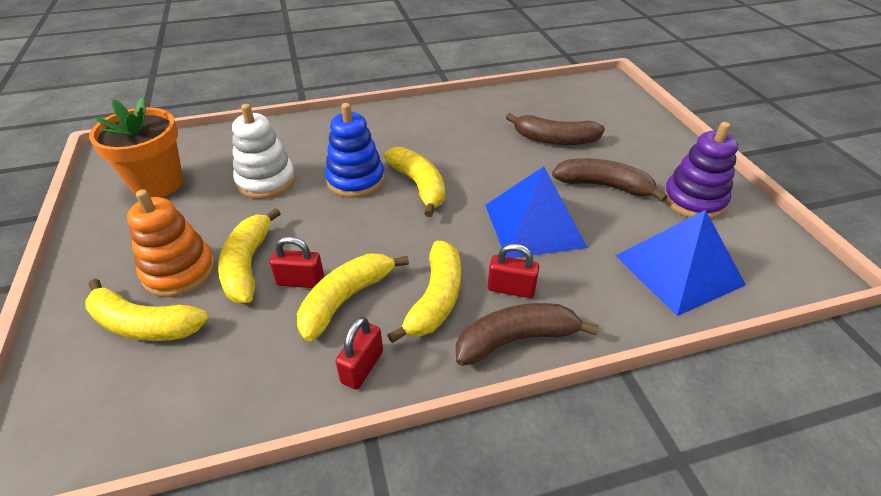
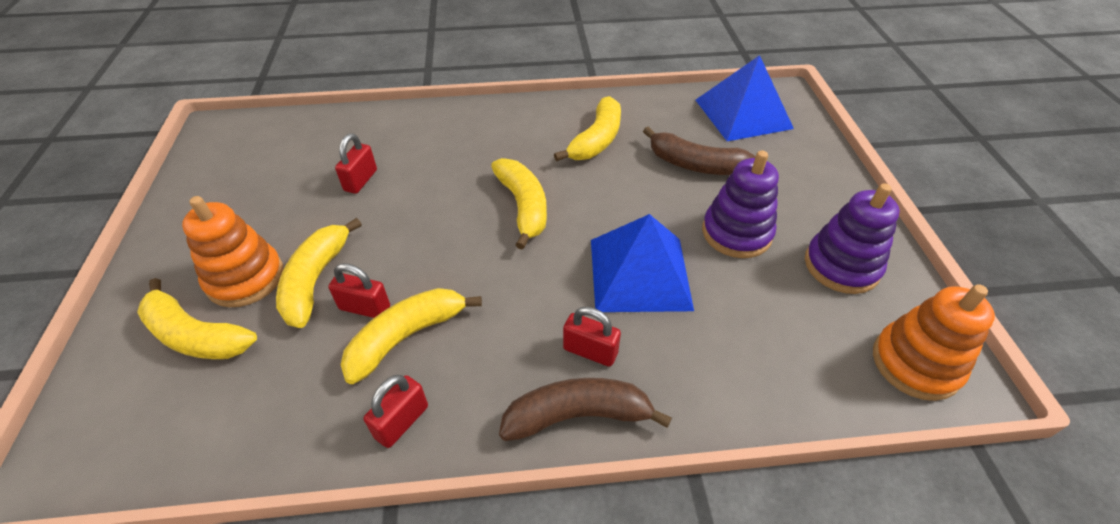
camera: 10 degrees right, 5 degrees up
orange flower pot [89,98,183,197] -> none
white stacking toy [232,104,295,199] -> red padlock [335,133,377,194]
blue stacking toy [325,103,385,198] -> none
yellow banana [387,241,461,343] -> yellow banana moved to [554,96,621,161]
brown banana [552,158,667,202] -> purple stacking toy [702,151,779,258]
blue pyramid [616,210,746,316] -> blue pyramid moved to [696,55,794,141]
none -> orange stacking toy [873,284,995,401]

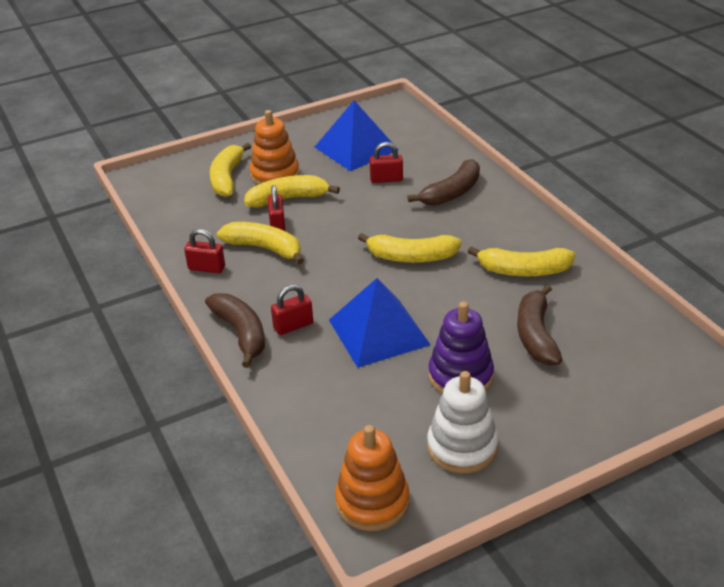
camera: 70 degrees right, 10 degrees down
yellow banana [491,158,547,250] -> yellow banana turned 45 degrees clockwise [358,233,462,263]
red padlock [563,307,621,367] -> red padlock turned 60 degrees clockwise [271,284,313,335]
blue pyramid [696,55,794,141] -> blue pyramid moved to [315,100,398,171]
purple stacking toy [805,184,900,294] -> white stacking toy [427,371,498,474]
none -> brown banana [407,159,480,206]

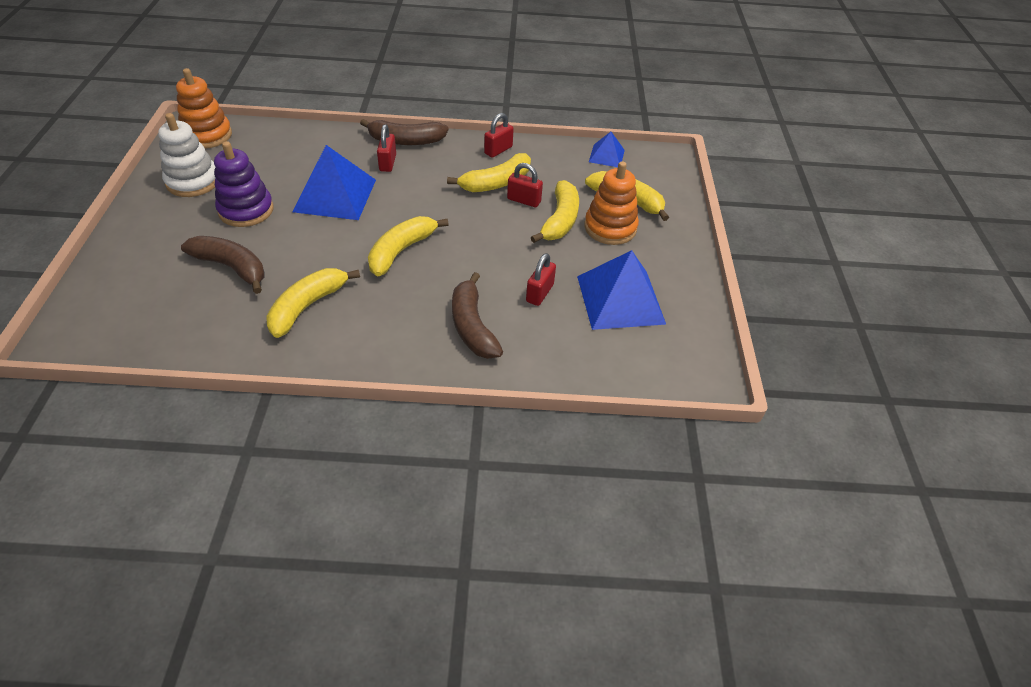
camera: 115 degrees right, 10 degrees up
none -> blue pyramid [589,132,625,167]

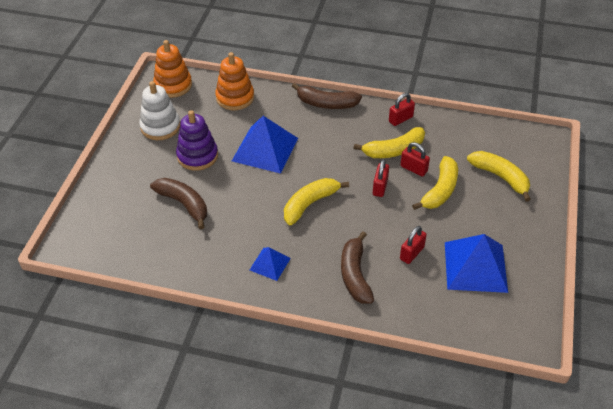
camera: 15 degrees right, 0 degrees up
yellow banana [266,268,360,338] -> none
red padlock [377,124,396,172] -> red padlock moved to [373,159,389,197]
orange stacking toy [584,161,639,245] -> orange stacking toy moved to [215,52,254,110]
blue pyramid [589,132,625,167] -> blue pyramid moved to [250,247,291,281]

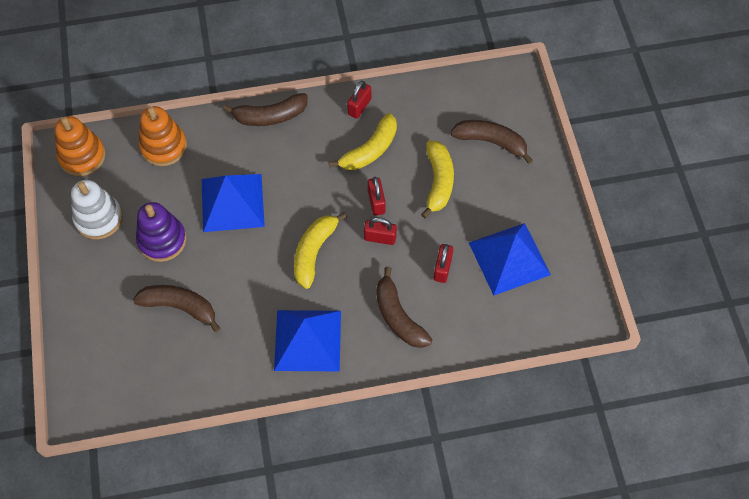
camera: 25 degrees left, 15 degrees up
blue pyramid [250,247,291,281] -> blue pyramid [274,310,341,371], size x1.89
red padlock [400,142,430,177] -> red padlock moved to [364,217,397,245]
yellow banana [467,151,531,202] -> brown banana [450,120,533,164]

